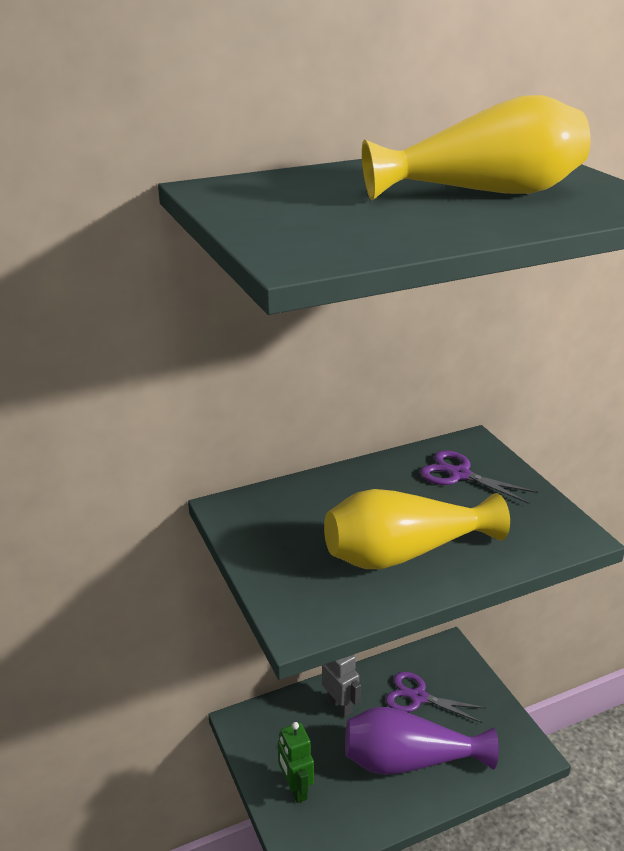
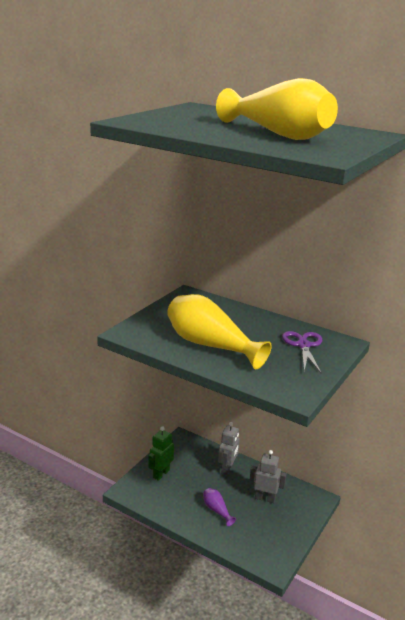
camera: 55 degrees right, 5 degrees down
purple vase [345,707,499,775] -> purple vase [203,488,236,526], size x0.44
purple scissors [386,672,486,723] -> grey robot [249,450,287,503]

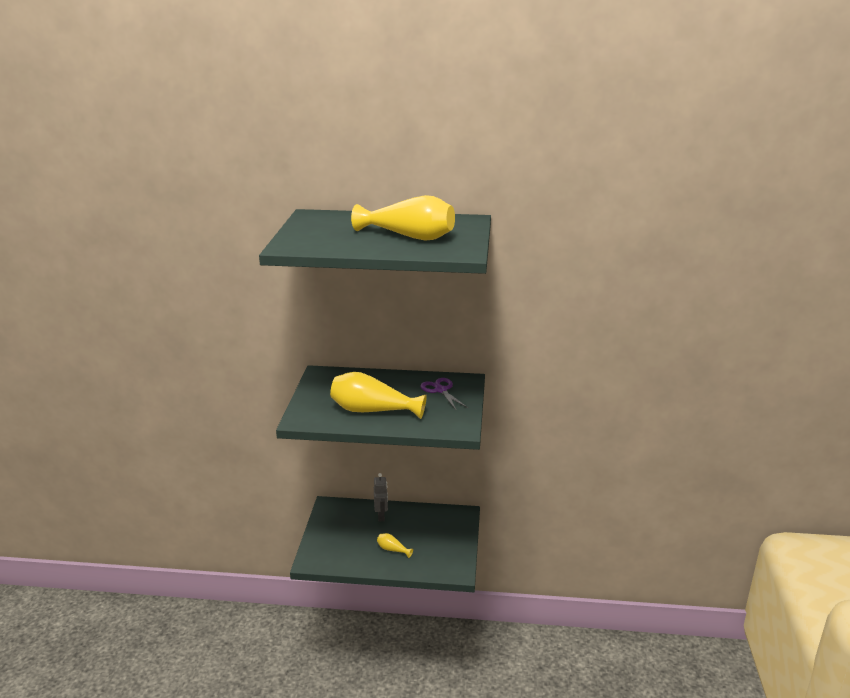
camera: 25 degrees left, 0 degrees up
green robot [148,426,174,481] -> none
purple vase [203,488,236,526] -> yellow vase [377,533,413,558]
grey robot [249,450,287,503] -> none

